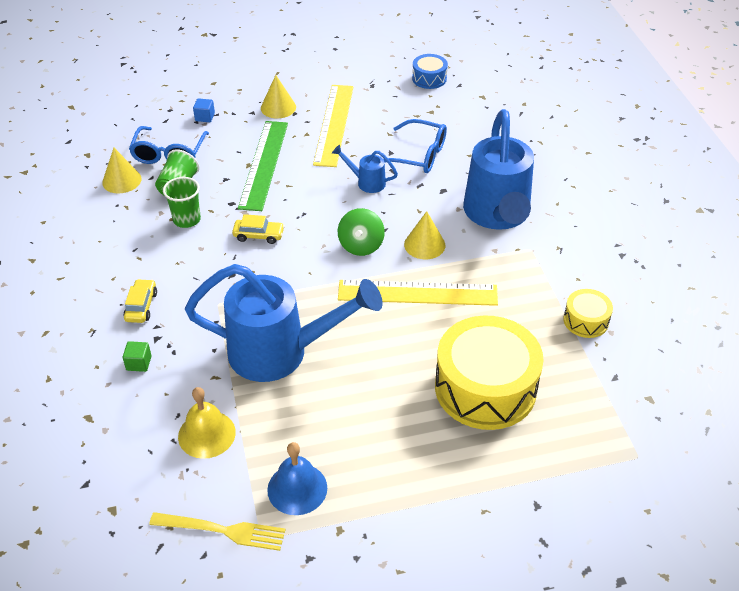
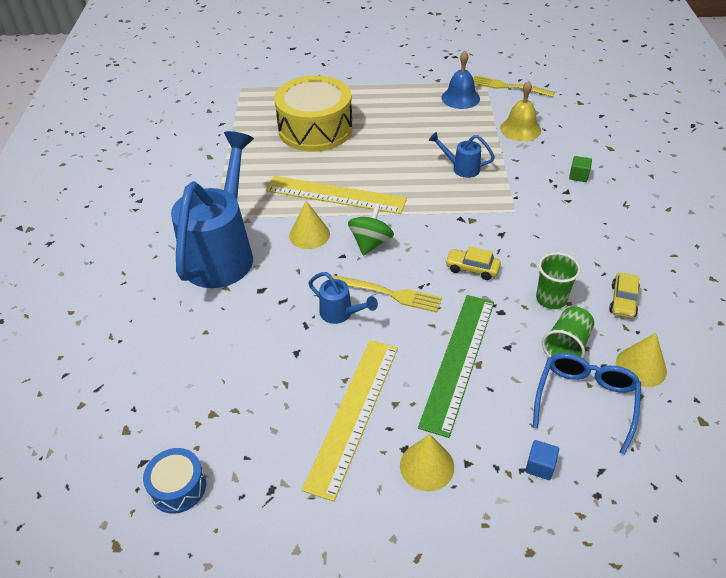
camera: 165 degrees left, 0 degrees up
yellow car [123,279,157,323] -> yellow car moved to [609,272,640,318]
blue watering can [185,264,383,382] -> blue watering can [429,132,495,178], size x0.43
blue glasses [383,119,447,173] -> none
yellow drum [563,289,613,338] -> none
none -> yellow fork [333,275,442,312]

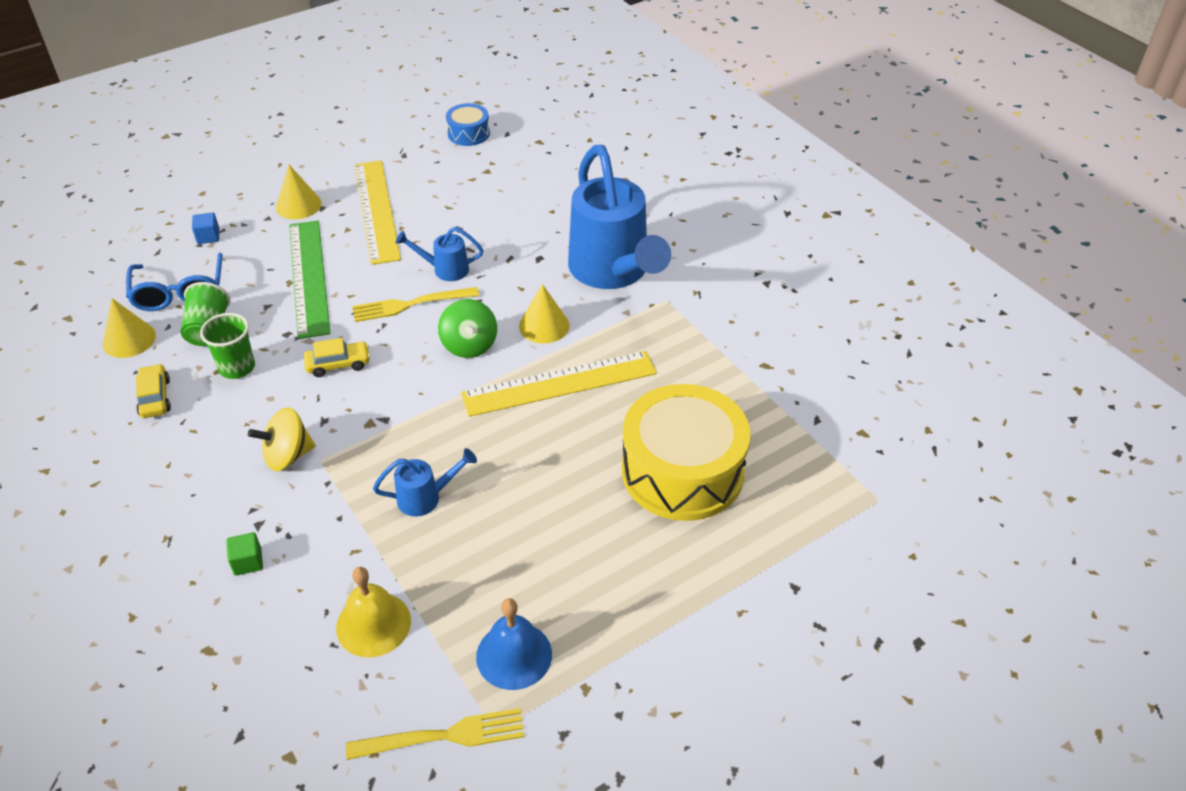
camera: 145 degrees right, 0 degrees up
none -> yellow spinning top [248,408,316,471]

